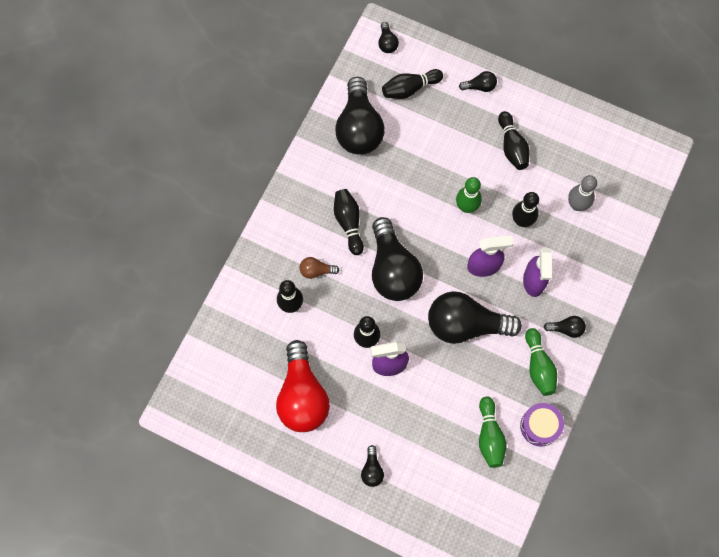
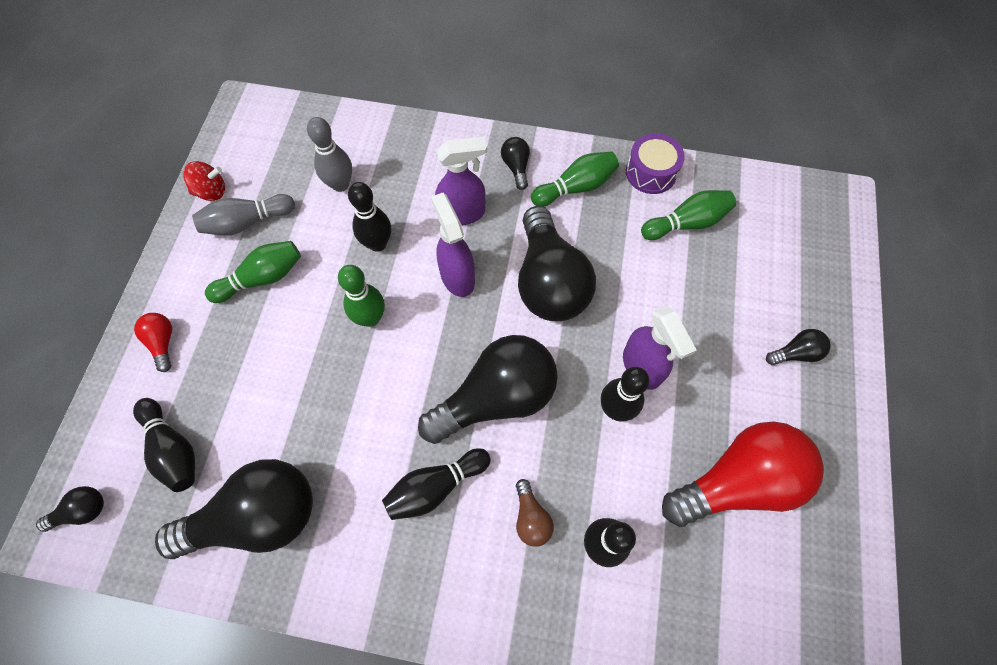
camera: 105 degrees left, 5 degrees down
black light bulb [459,71,497,92] -> red light bulb [134,313,172,372]
black bowling pin [498,111,529,170] -> green bowling pin [205,241,301,303]
none -> red spinning top [183,161,225,201]
none -> grey bowling pin [192,194,295,236]

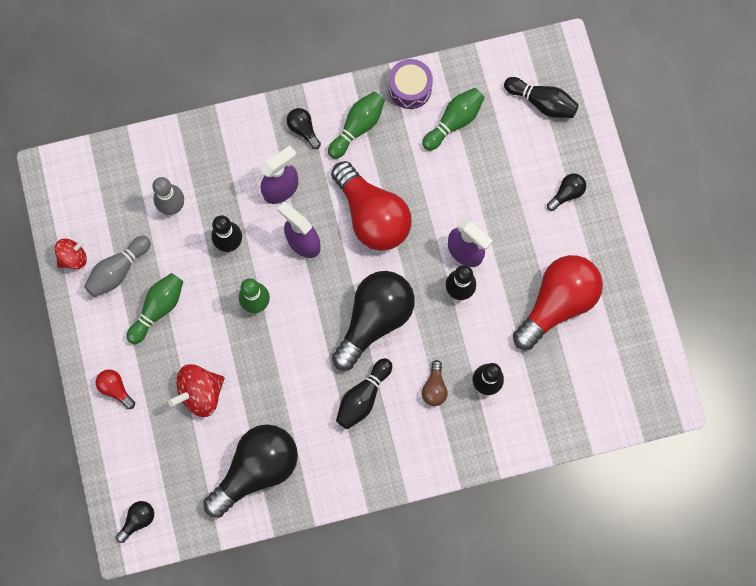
camera: 25 degrees left, 10 degrees up
black bowling pin [133,398,195,492] -> black bowling pin moved to [504,77,579,118]
brown light bulb [516,479,554,547] -> brown light bulb turned 45 degrees clockwise [422,360,448,406]
black light bulb [518,206,596,321] -> red light bulb [331,161,411,251]
none -> red spinning top [168,364,225,417]

